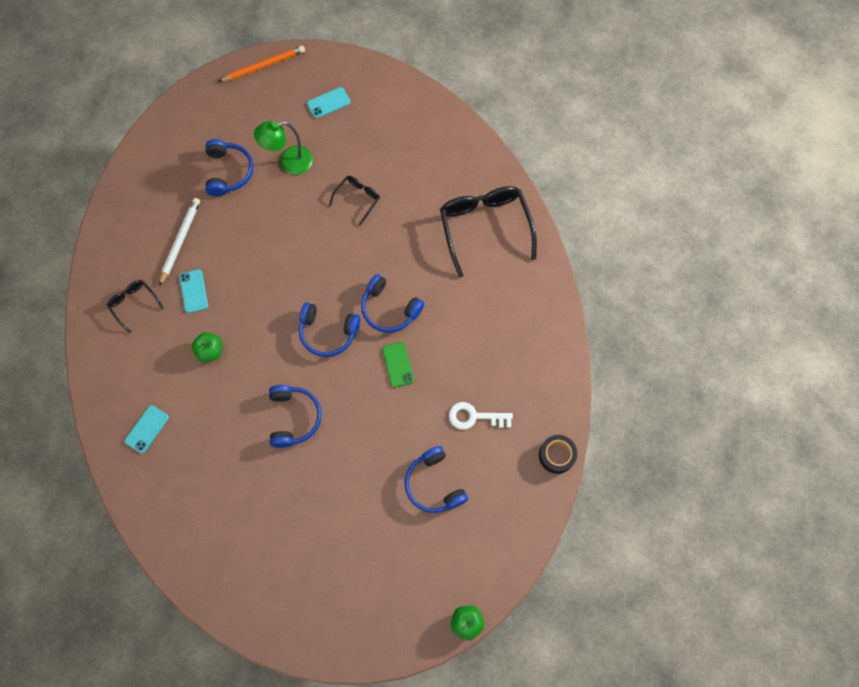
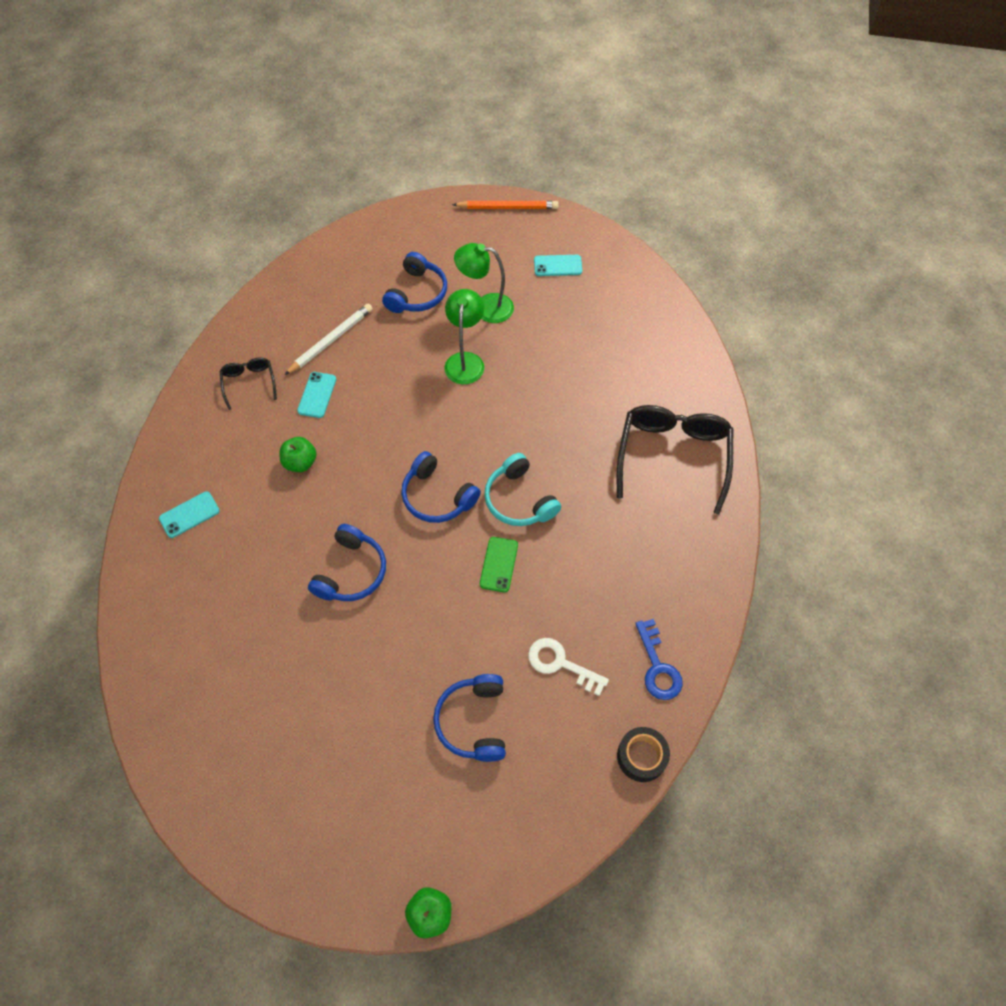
camera: 25 degrees right, 10 degrees down
black glasses [329,176,380,226] -> none
blue headphones [361,274,424,333] -> turquoise headphones [484,453,561,526]
none -> green lamp [445,289,484,384]
none -> blue key [635,619,683,700]

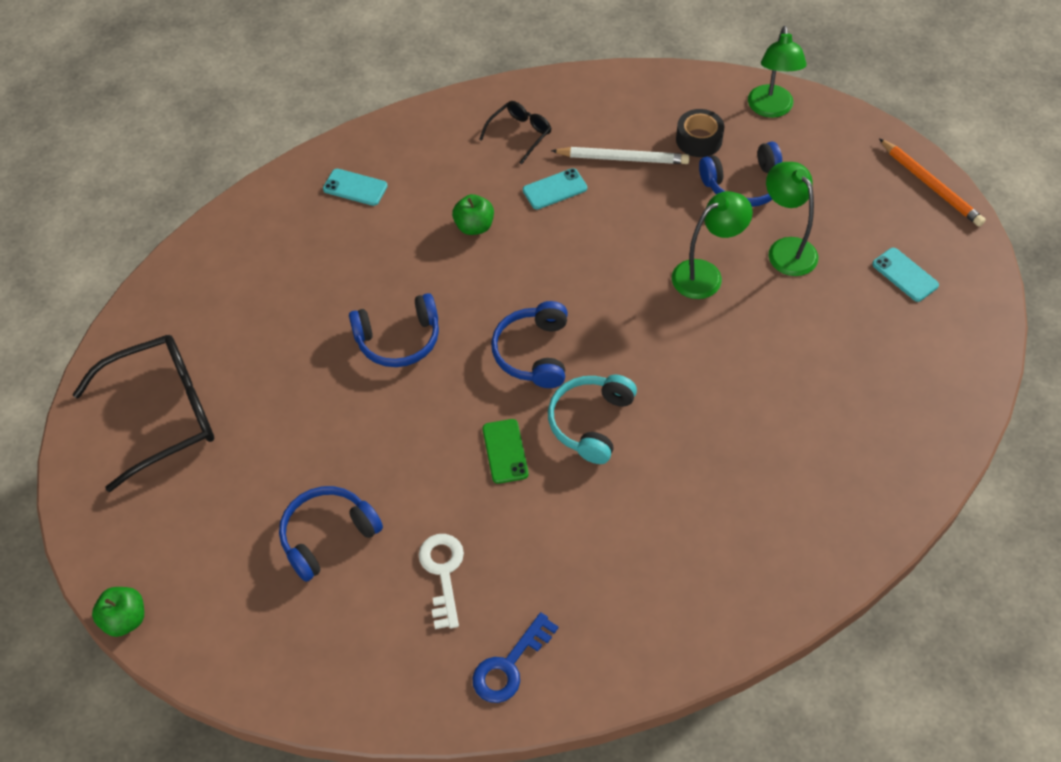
camera: 55 degrees right, 5 degrees down
green phone [480,537,518,592] -> green phone turned 75 degrees counterclockwise [483,419,529,484]
black glasses [617,405,733,515] -> black glasses moved to [72,335,214,492]
black tape [617,727,670,782] -> black tape moved to [676,109,724,157]
none -> green lamp [748,26,807,118]

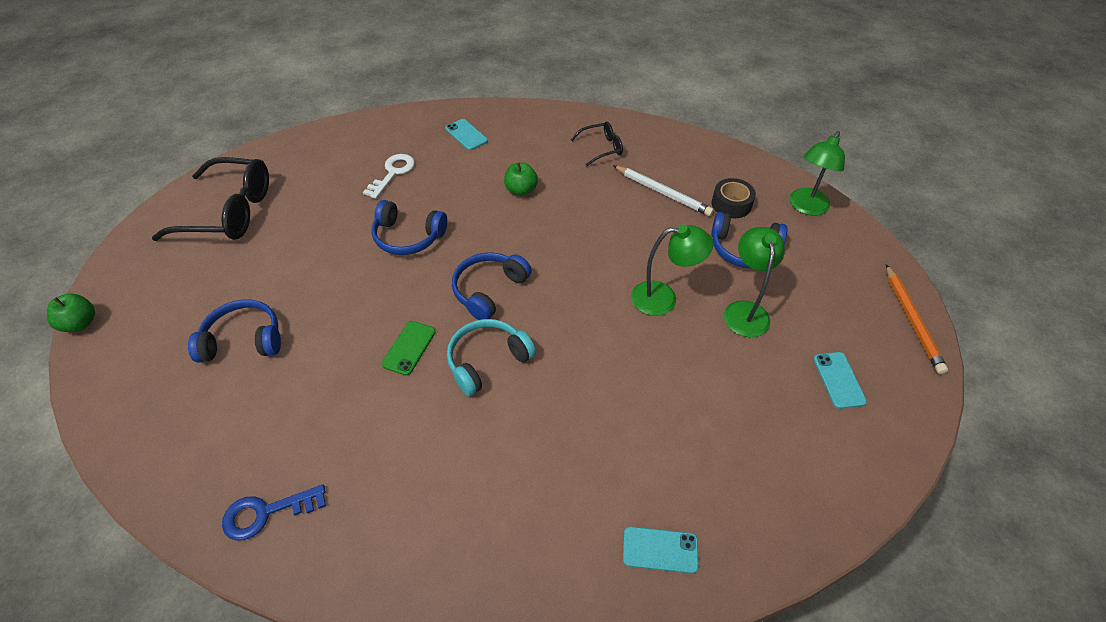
camera: 30 degrees right, 5 degrees down
white key [419,534,464,629] -> white key moved to [363,154,415,199]
turquoise phone [523,168,587,209] -> turquoise phone moved to [623,526,699,574]

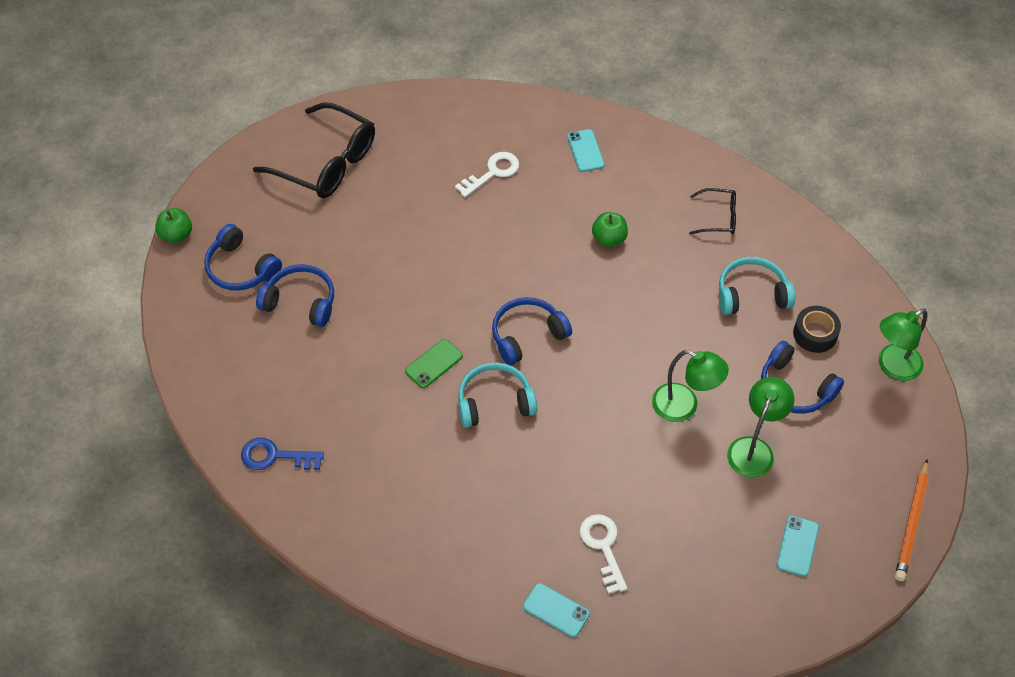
camera: 25 degrees right, 5 degrees up
blue headphones [371,200,447,255] -> blue headphones moved to [204,224,282,291]
white pencil [613,165,714,216] -> turquoise headphones [719,257,795,315]
none -> white key [580,514,627,594]

